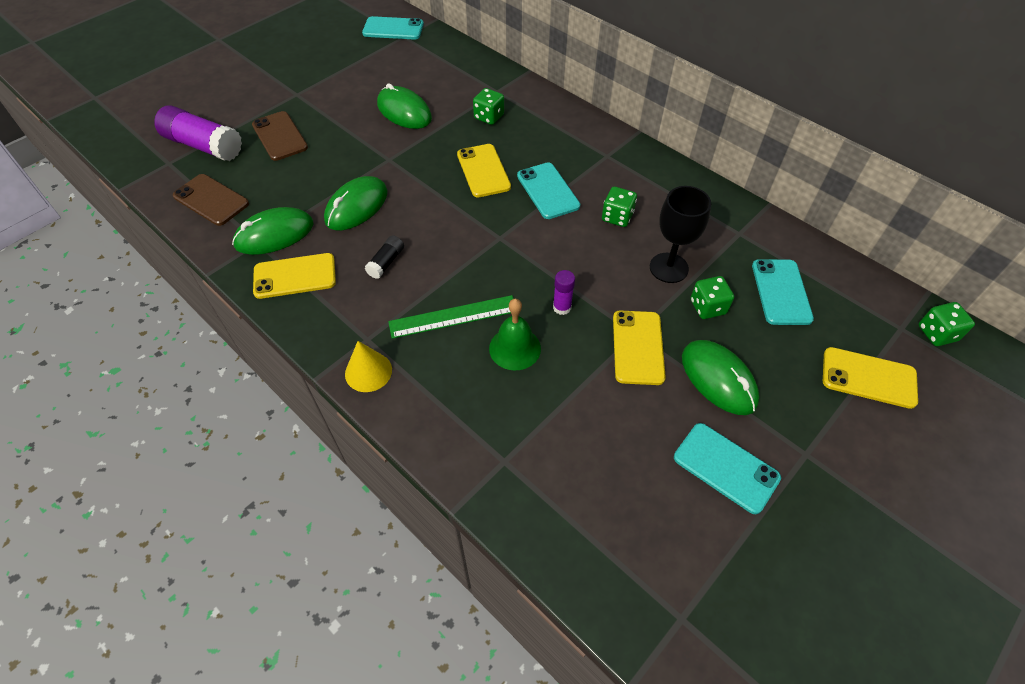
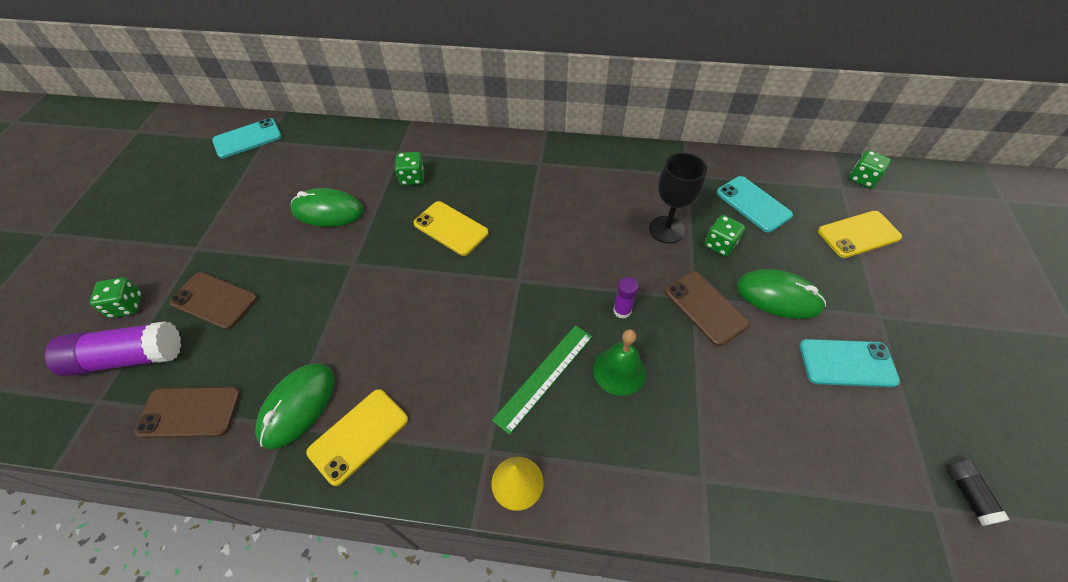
camera: 35 degrees left, 0 degrees up
green mouse [324,176,388,230] -> none
black glue stick [365,235,404,279] -> black glue stick moved to [946,459,1010,526]
turquoise phone [517,163,580,219] -> none
green dice [602,186,637,227] -> green dice moved to [90,277,142,318]
yellow phone [613,310,666,385] -> brown phone [665,271,750,346]

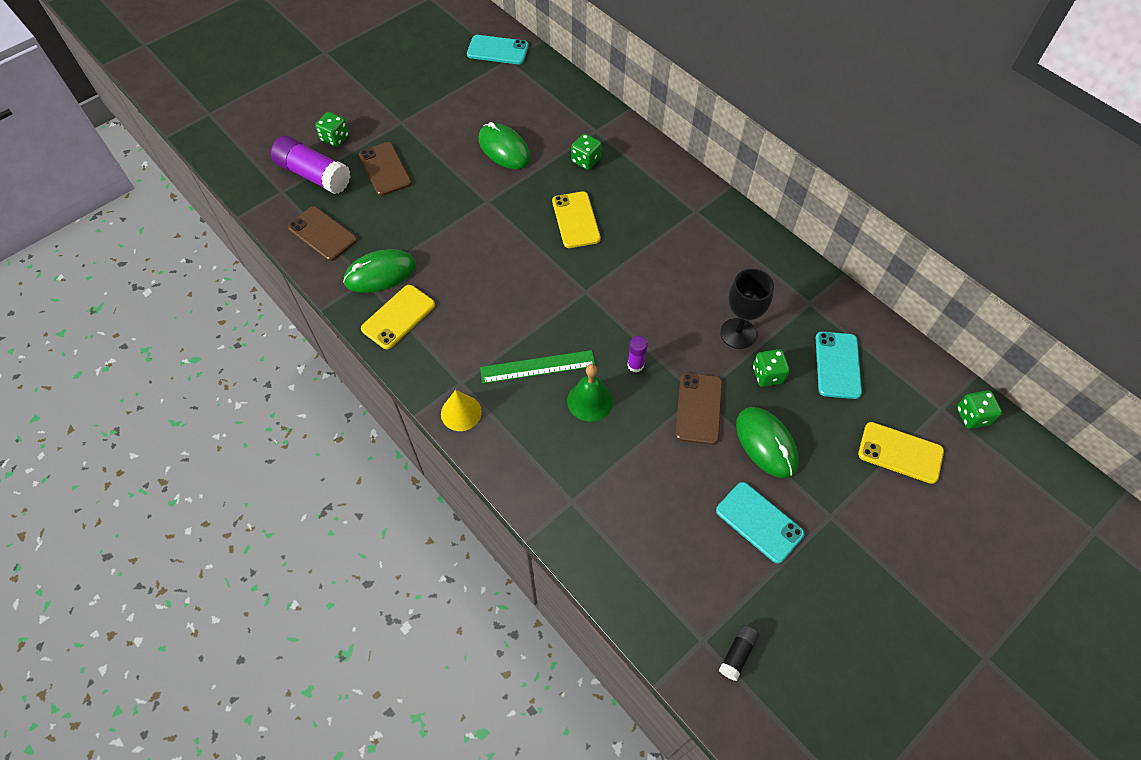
camera: 40 degrees right, 5 degrees up
yellow phone [306,389,408,486] -> yellow phone turned 45 degrees counterclockwise [361,285,435,349]

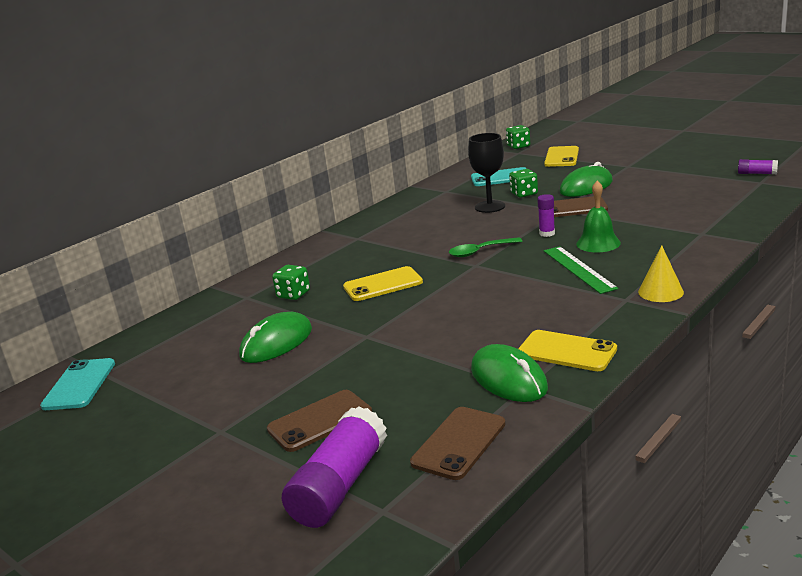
camera: 95 degrees left, 35 degrees down
green dice [315,112,349,147] -> none
turquoise phone [716,482,805,564] -> none
black glue stick [719,625,759,681] -> purple glue stick [738,159,778,174]
none -> green spoon [449,237,523,257]

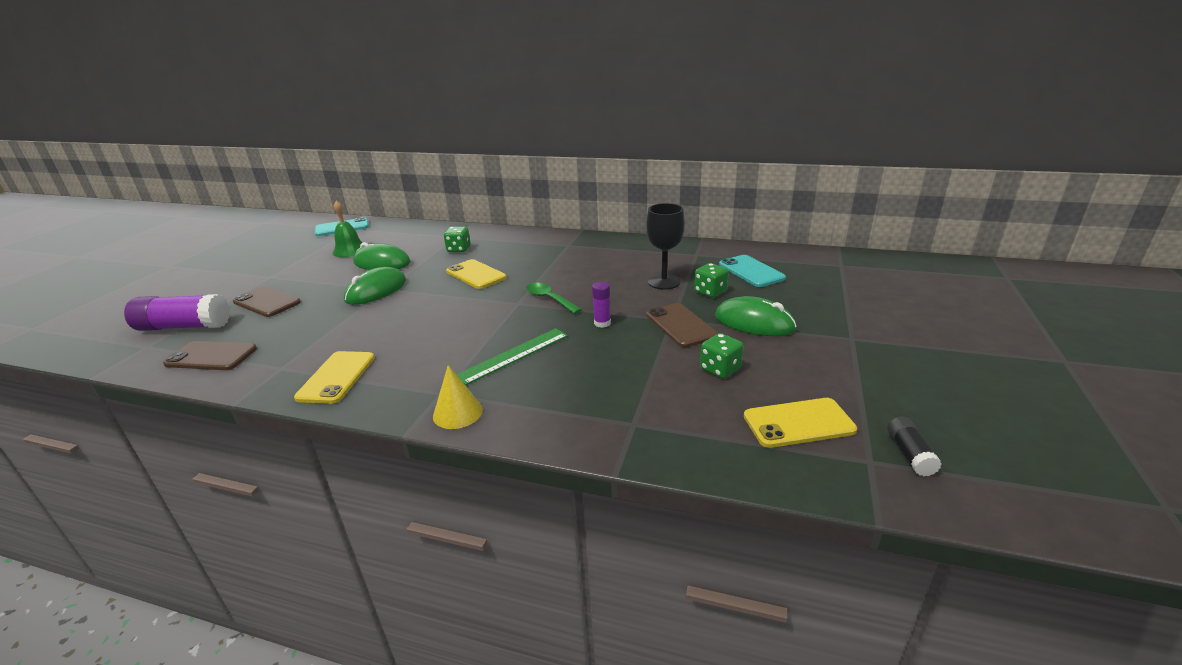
camera: 65 degrees right, 5 degrees up
green mouse [471,344,548,402] -> green mouse moved to [344,267,406,305]
green dice [506,125,530,149] -> green dice moved to [700,333,744,379]
yellow phone [544,146,579,167] -> yellow phone moved to [744,398,857,448]
green bell [576,180,621,252] -> green bell moved to [332,201,362,257]
purple glue stick [738,159,778,174] -> black glue stick [887,416,942,476]

